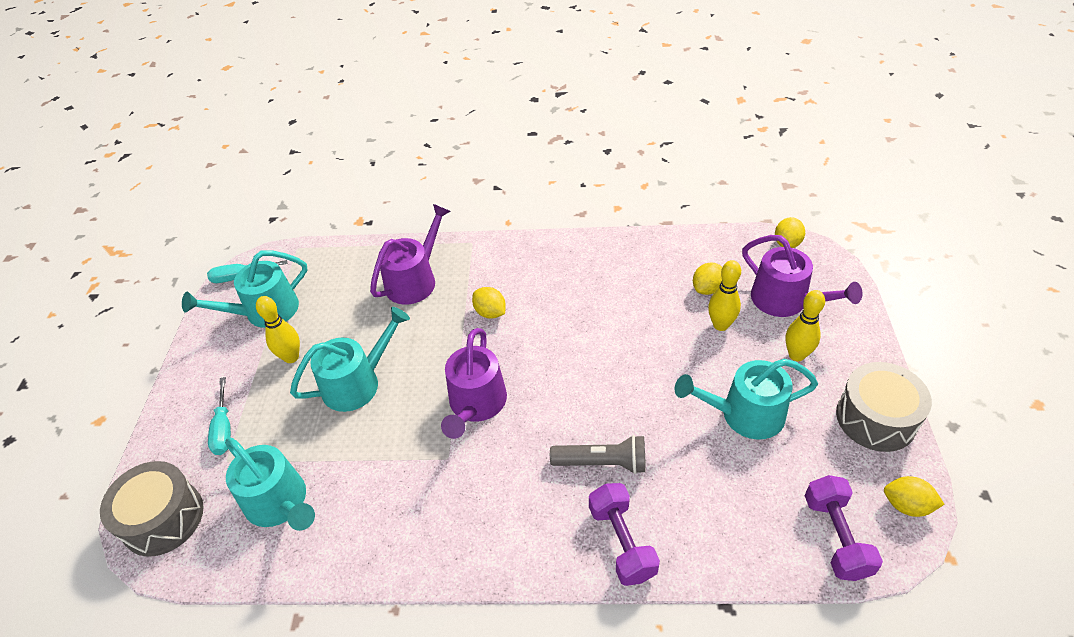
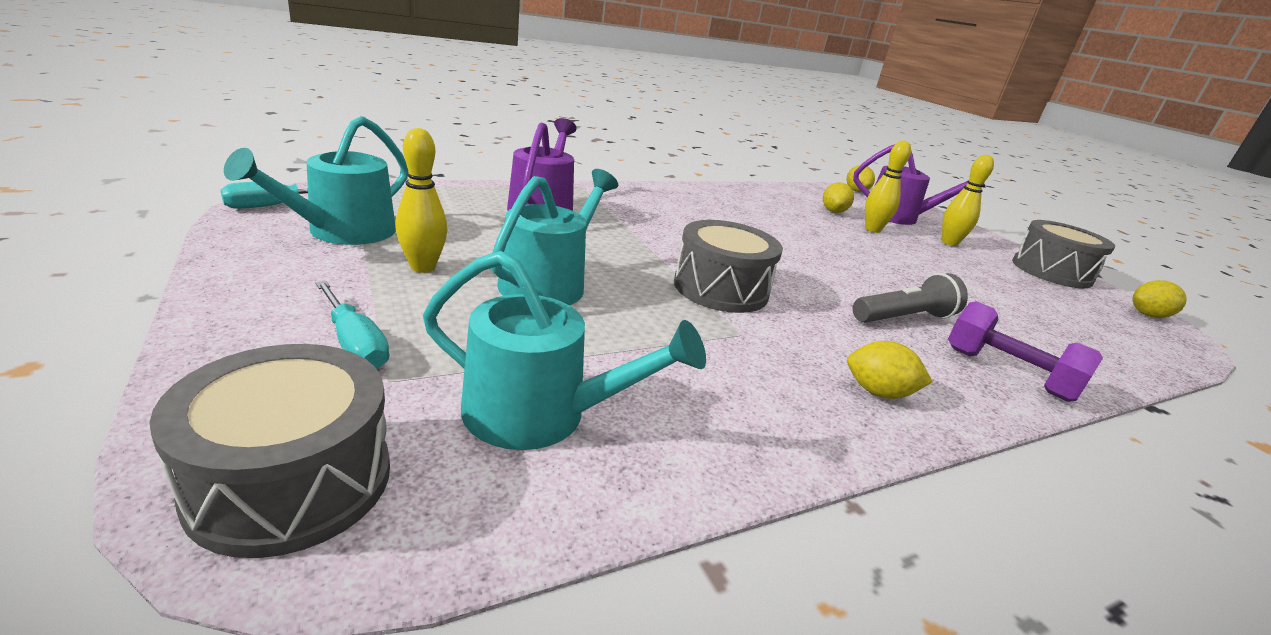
camera: 35 degrees left, 20 degrees down
purple watering can [441,328,507,439] -> grey drum [674,220,783,313]
yellow lemon [472,287,506,319] -> yellow lemon moved to [847,341,932,399]
turquoise watering can [675,359,818,440] -> none
purple dumbbell [805,475,883,581] -> none

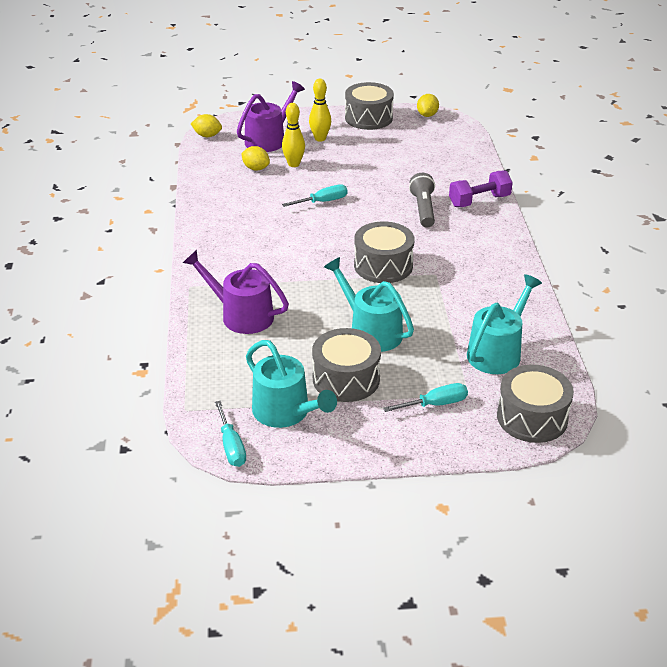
camera: 65 degrees left, 10 degrees up
yellow bowling pin [396,128,447,273] -> grey drum [312,328,381,402]
yellow lemon [847,341,932,399] -> none
none -> turquoise screwdriver [282,184,348,207]

